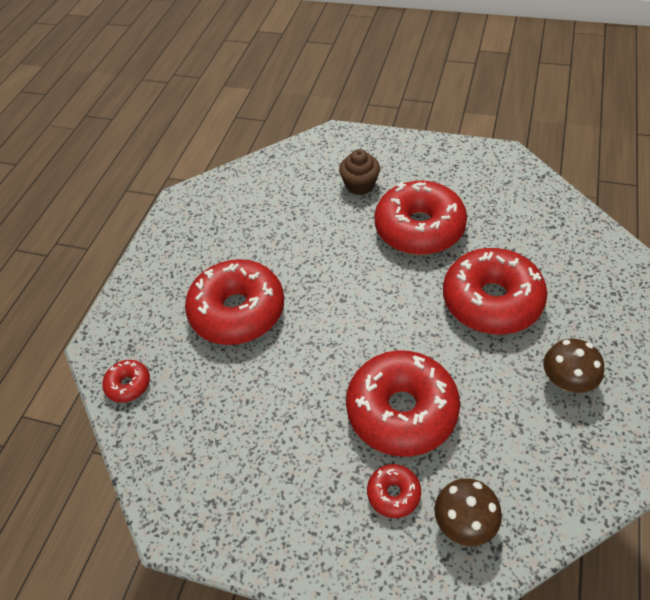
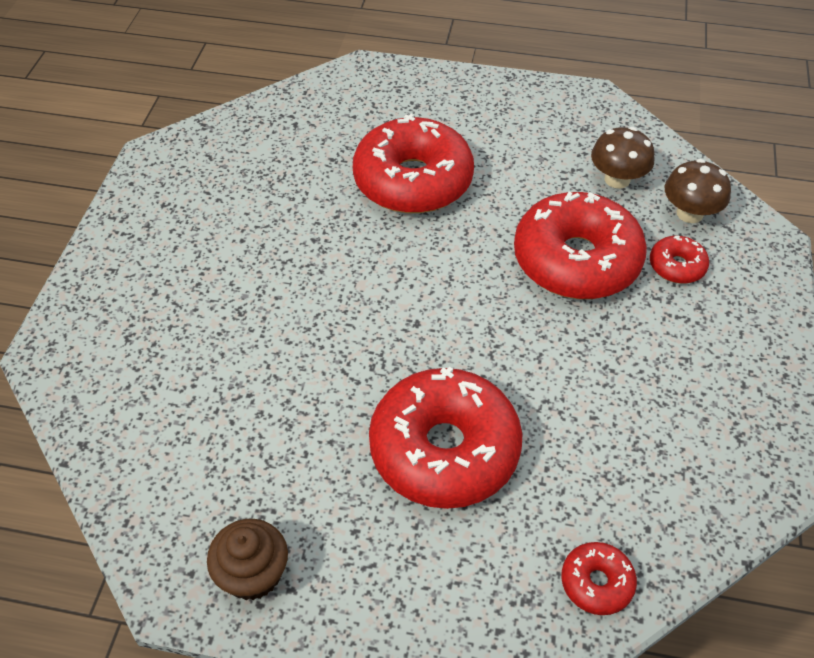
camera: 100 degrees left, 0 degrees up
brown cupcake [339,149,380,195] -> brown cupcake moved to [207,519,288,600]
red donut [375,180,467,255] -> none
brown mushroom [543,339,604,393] -> brown mushroom moved to [591,127,654,189]

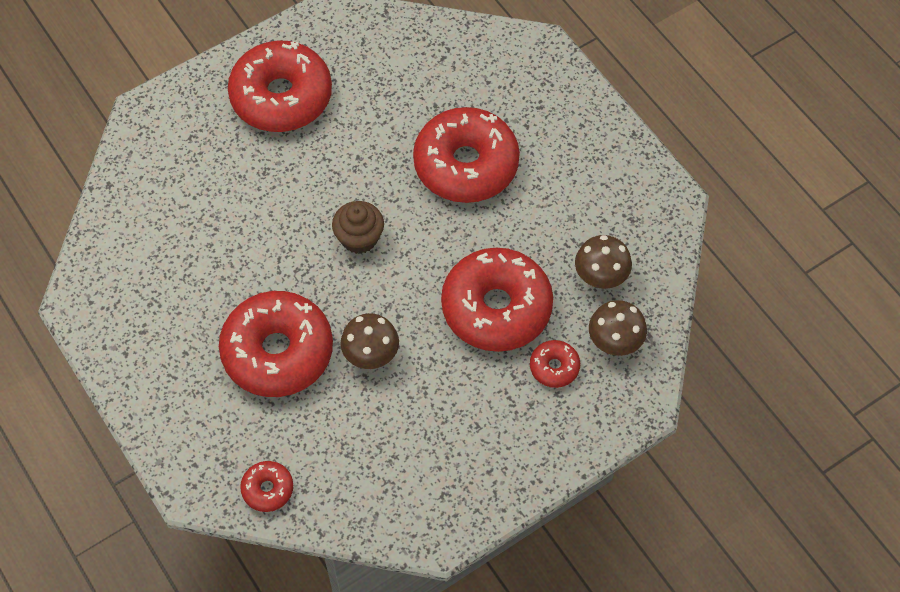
camera: 45 degrees right, 10 degrees up
brown cupcake [207,519,288,600] -> brown cupcake moved to [332,201,384,254]
none -> red donut [228,41,332,132]
none -> brown mushroom [341,313,399,369]

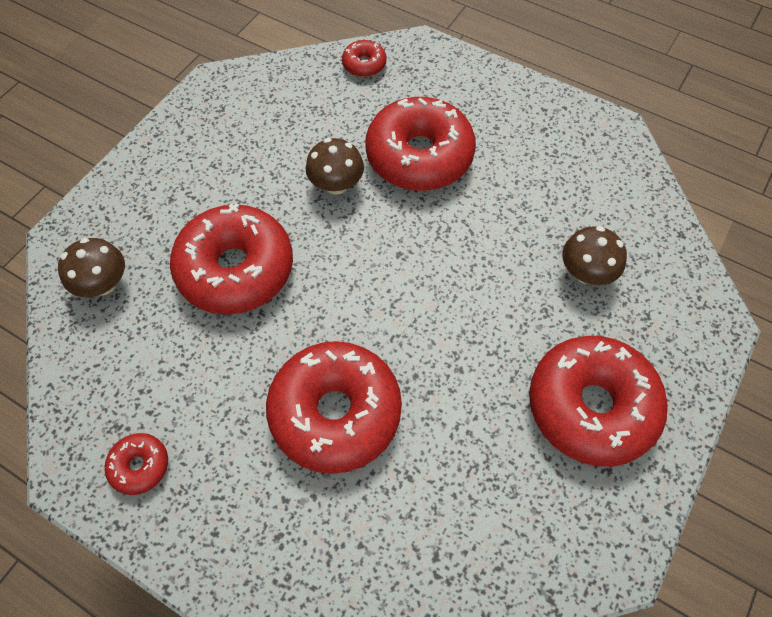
camera: 155 degrees right, 0 degrees up
brown cupcake [332,201,384,254] -> none
red donut [530,340,580,388] -> red donut moved to [105,433,168,495]
brown mushroom [575,235,632,289] -> brown mushroom moved to [562,226,627,285]

